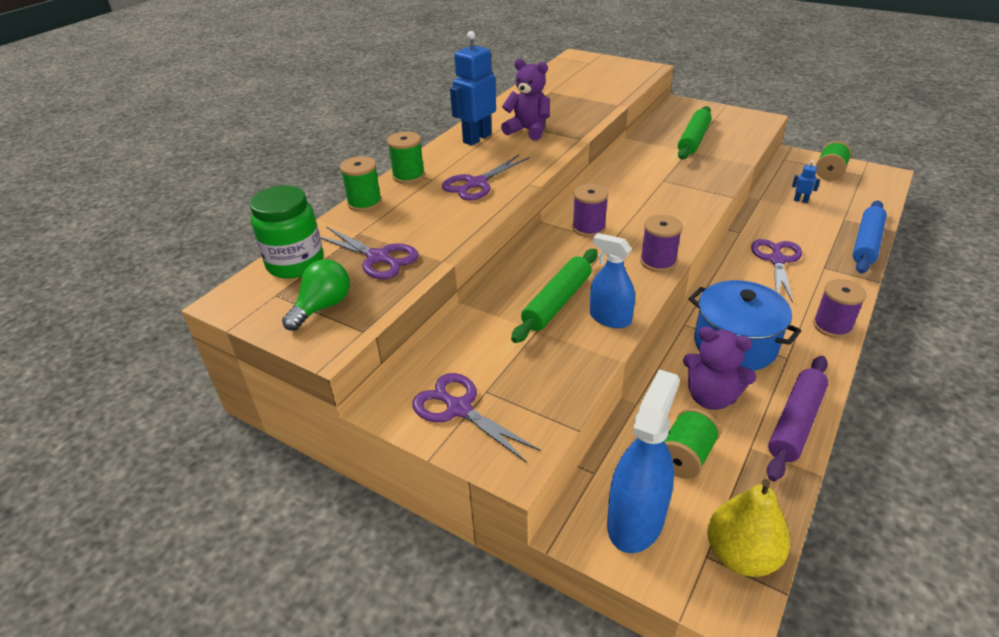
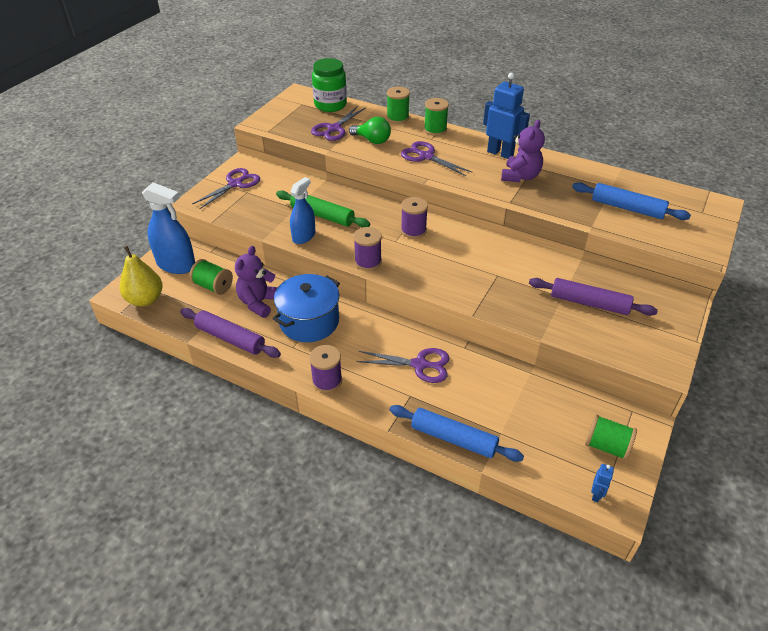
camera: 85 degrees right, 5 degrees up
green light bulb [282,259,350,331] -> green light bulb moved to [349,117,391,144]
green rolling pin [678,106,712,160] -> purple rolling pin [529,278,658,316]
blue robot [792,160,820,203] -> blue robot moved to [591,464,614,502]
none -> blue rolling pin [572,182,691,220]

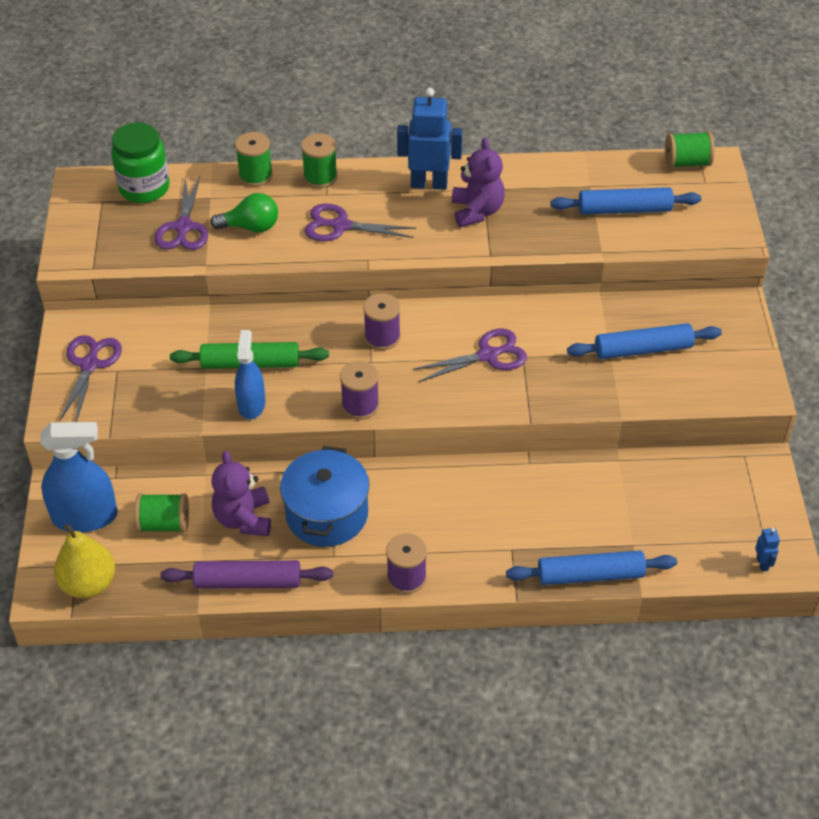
camera: 30 degrees left, 5 degrees up
purple scissors [356,348,450,383] -> purple scissors moved to [412,329,527,382]
purple rolling pin [529,278,658,316] -> blue rolling pin [567,323,722,359]
green spool [585,414,637,460] -> green spool moved to [665,132,714,168]

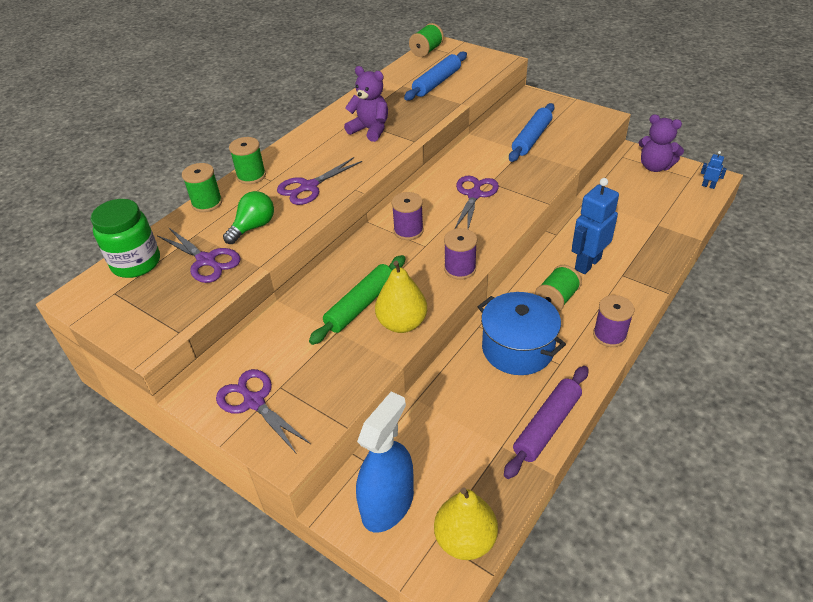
camera: 50 degrees left, 5 degrees down
green spool [134,493,189,533] -> green spool moved to [535,265,582,311]
purple teddy bear [211,451,271,536] -> purple teddy bear moved to [639,114,684,172]
blue spray bottle [235,330,265,420] -> yellow pear [375,261,427,333]
blue robot [397,88,463,190] -> blue robot moved to [572,178,619,274]
blue rolling pin [506,550,677,585] -> none

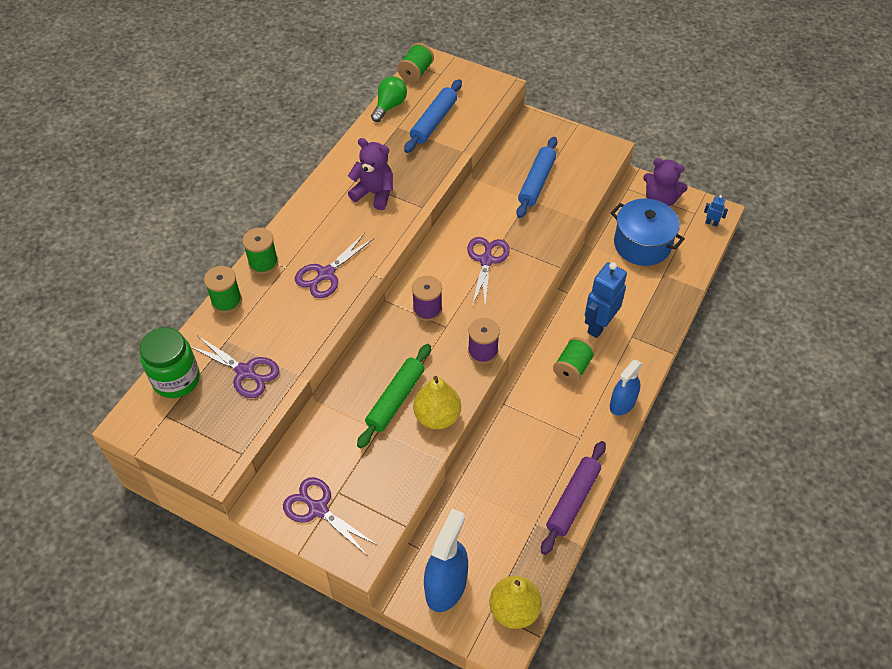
camera: 10 degrees left, 10 degrees up
green light bulb [223,191,274,244] -> green light bulb moved to [371,76,407,122]
blue pot [478,292,566,375] -> blue pot moved to [611,199,685,266]
purple spool [593,295,634,347] -> blue spray bottle [610,360,643,416]

